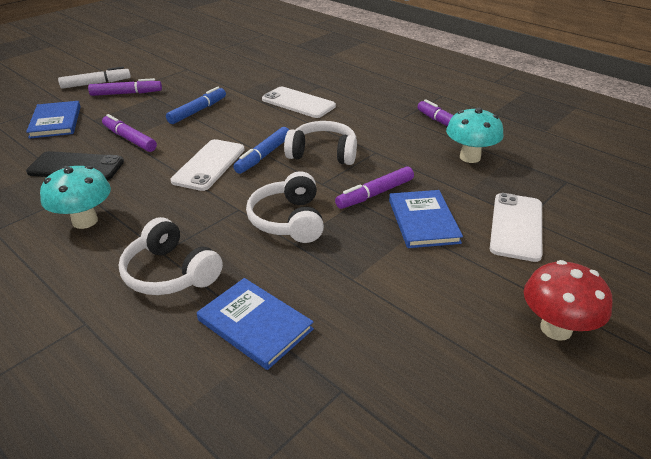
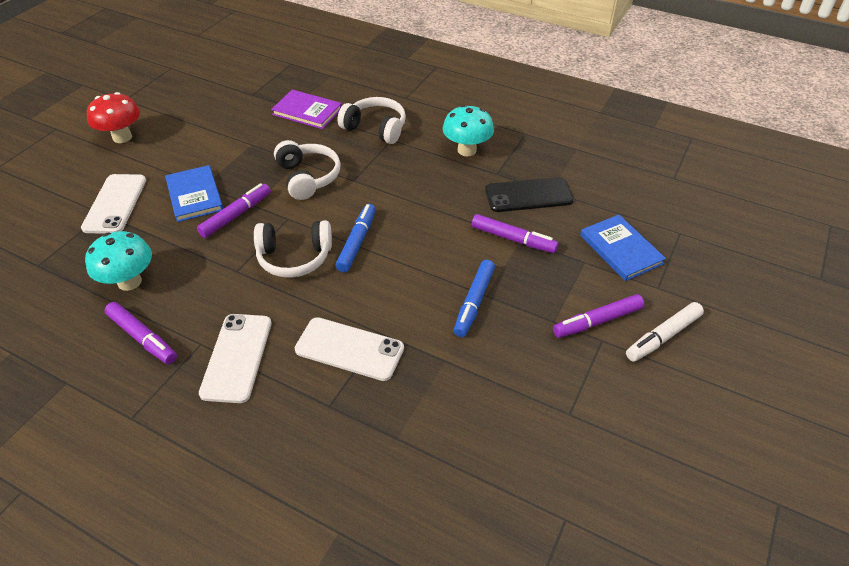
camera: 165 degrees right, 10 degrees up
white phone [170,139,245,191] -> white phone moved to [199,314,272,403]
blue book [197,278,314,370] -> purple book [271,90,342,129]

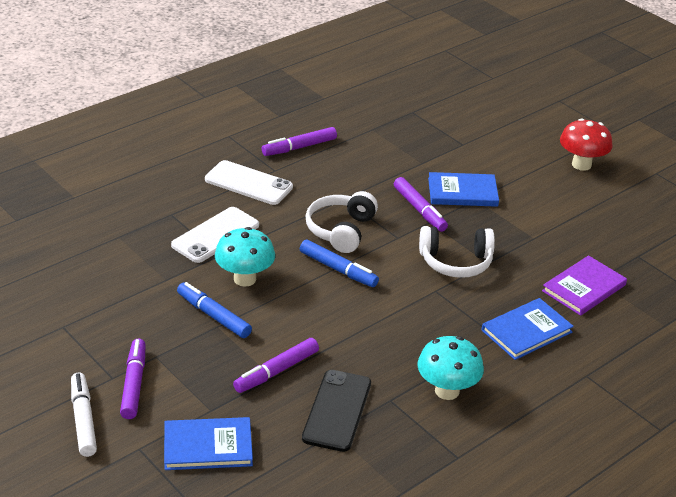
camera: 110 degrees right, 10 degrees down
white phone [81,174,146,234] -> none
turquoise mushroom [85,231,152,291] -> turquoise mushroom moved to [215,227,275,287]
white headphones [337,97,406,144] -> blue book [482,298,574,360]

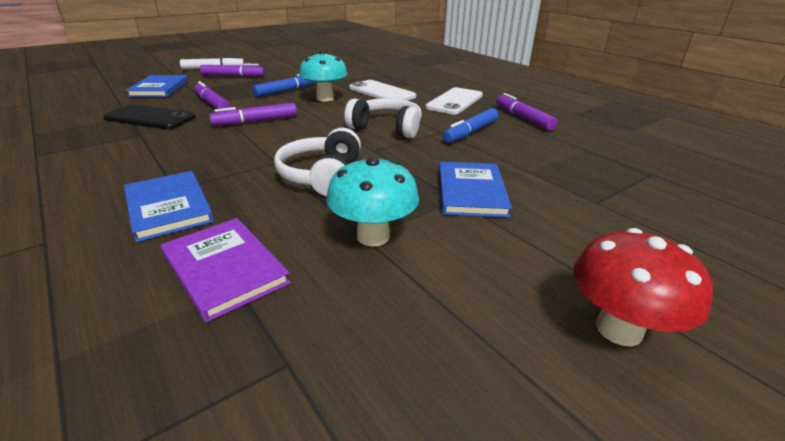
camera: 95 degrees right, 5 degrees down
blue marker [300,240,379,287] -> blue marker moved to [443,108,499,143]
purple marker [394,177,448,232] -> purple marker moved to [209,103,297,126]
turquoise mushroom [417,336,484,400] -> turquoise mushroom moved to [326,157,419,246]

